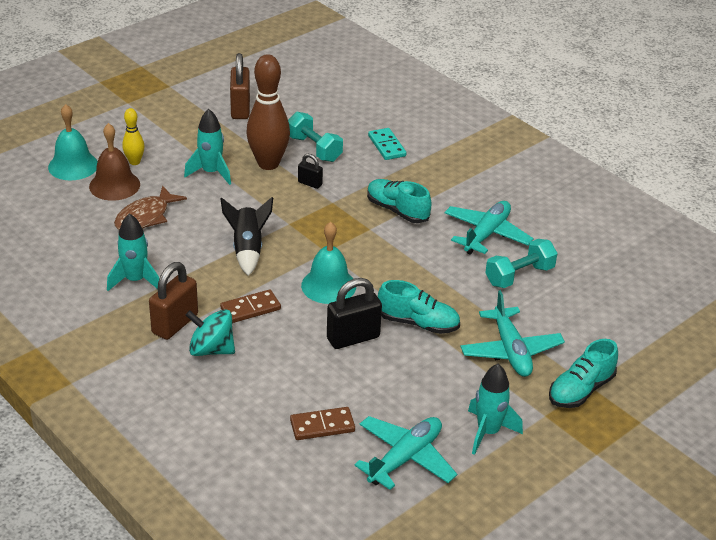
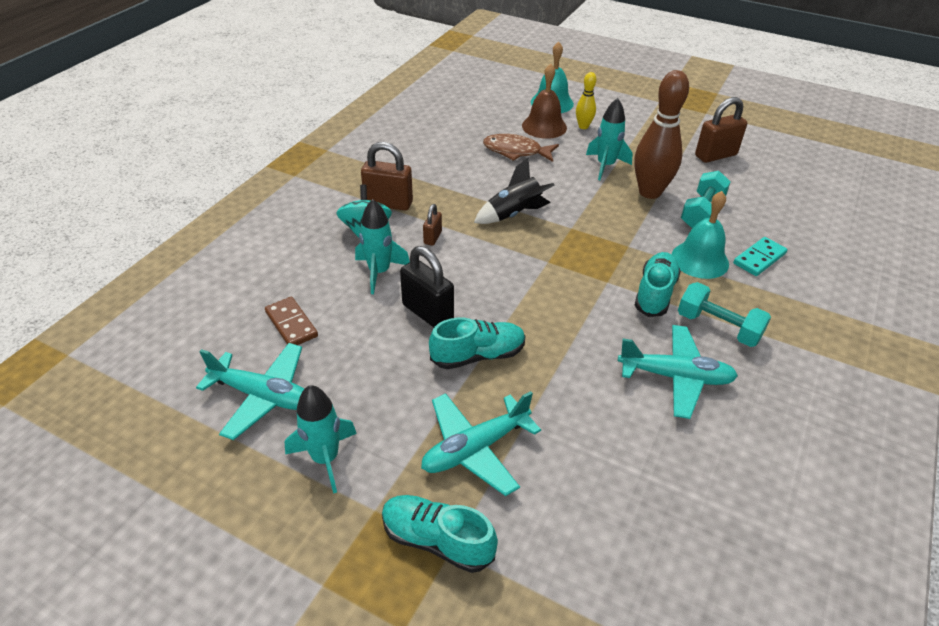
camera: 70 degrees right, 5 degrees up
turquoise rocket [107,213,159,291] -> turquoise rocket moved to [355,199,410,294]
brown domino [220,289,281,323] -> brown padlock [423,204,442,246]
black padlock [298,154,323,189] -> none
turquoise bell [301,222,356,304] -> turquoise bell moved to [672,191,729,279]
turquoise shoe [378,280,460,334] -> turquoise shoe turned 105 degrees counterclockwise [429,318,526,369]
turquoise dumbbell [485,239,557,288] -> turquoise dumbbell moved to [678,282,771,347]

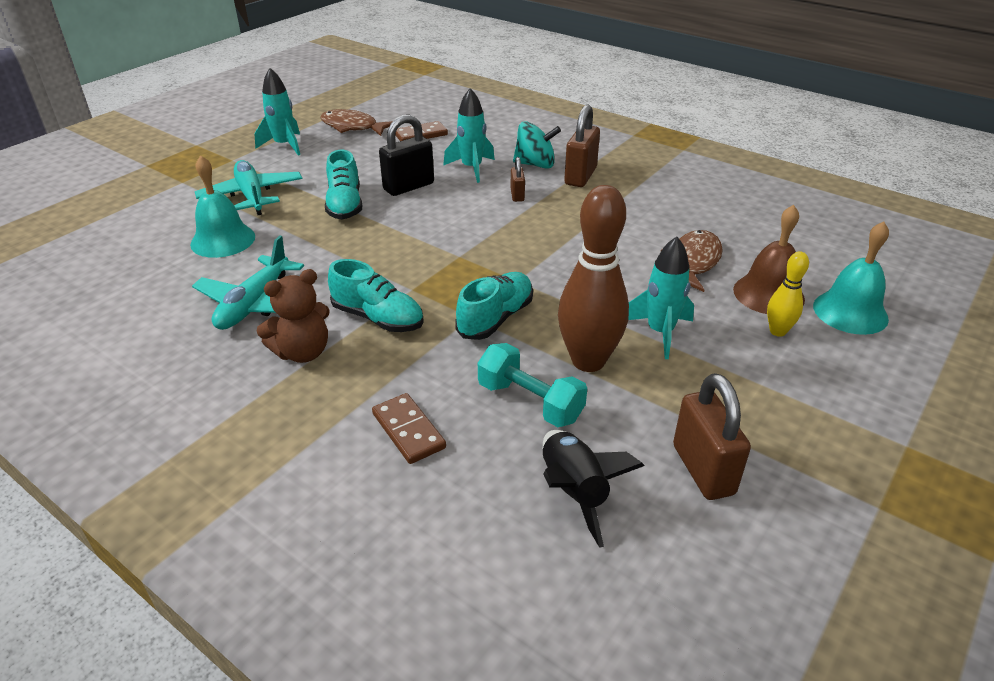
camera: 100 degrees right, 5 degrees down
turquoise plane [196,343,304,440] -> brown fish [320,109,393,136]
turquoise shoe [382,495,498,573] -> turquoise shoe moved to [455,272,533,340]
brown padlock [423,204,442,246] -> brown padlock turned 60 degrees clockwise [511,157,525,202]
black rocket [474,157,554,224] -> black rocket moved to [543,430,644,548]
turquoise bell [672,191,729,279] -> turquoise bell moved to [190,155,255,258]
turquoise dumbbell [678,282,771,347] -> brown teddy bear [256,269,330,363]
turquoise domino [733,237,787,276] -> brown domino [372,393,446,464]

